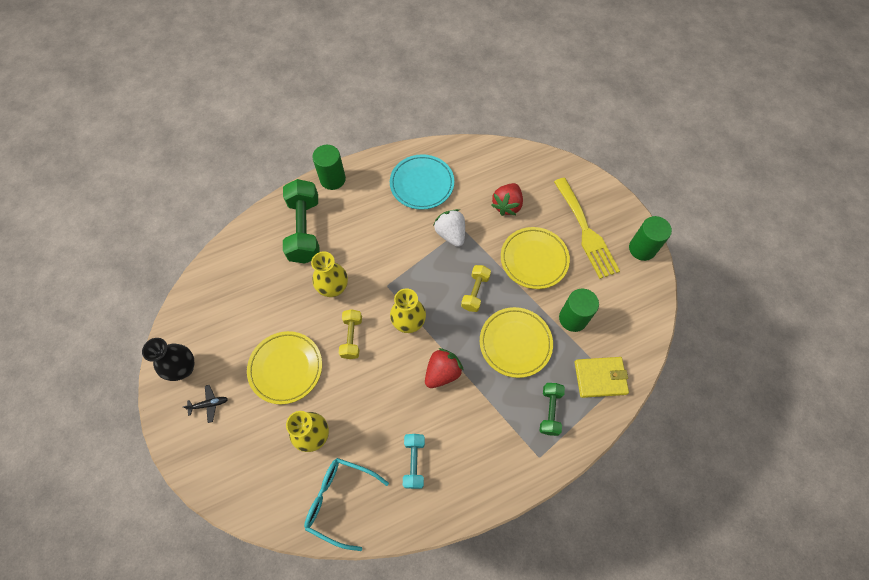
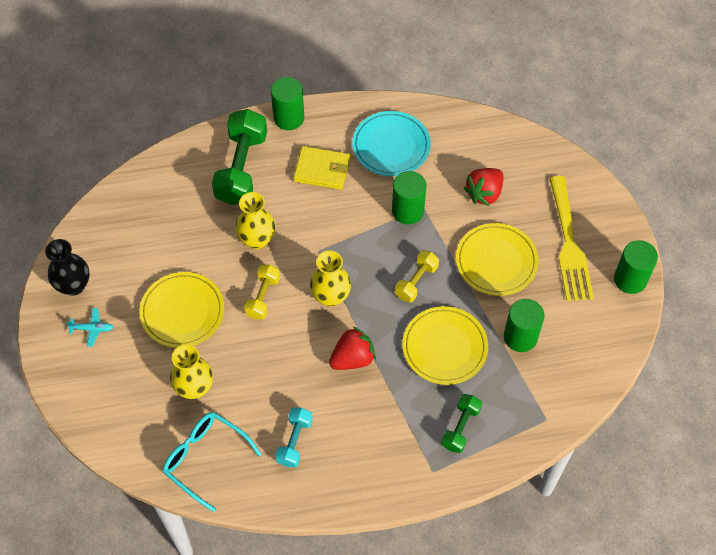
camera: 15 degrees right, 5 degrees down
black plane [183,385,228,423] -> turquoise plane [66,308,114,347]
white strawberry [434,209,465,247] -> green cylinder [392,171,427,224]
yellow wallet [574,357,629,398] -> yellow wallet moved to [293,146,350,190]

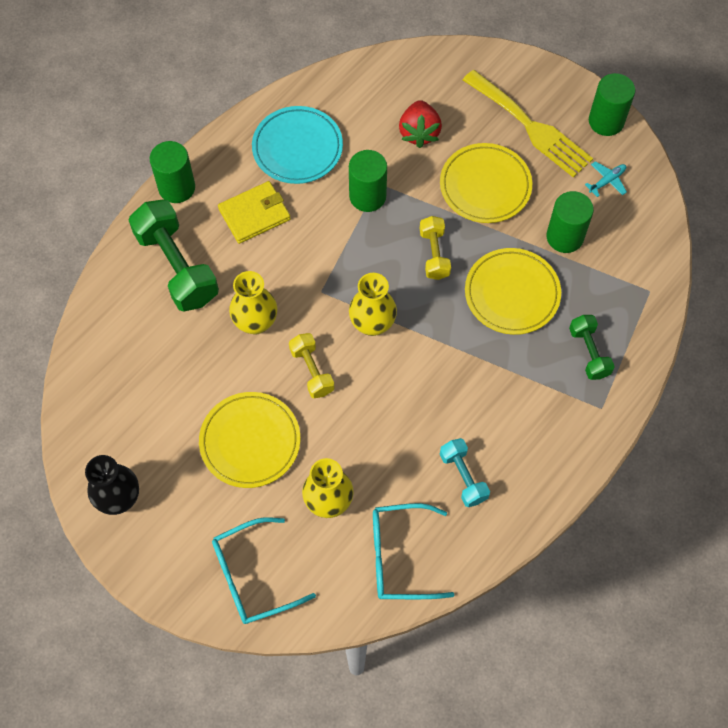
camera: 40 degrees left, 5 degrees up
turquoise plane [66,308,114,347] -> turquoise plane moved to [585,161,627,197]
red strawberry [329,327,376,370] -> none
none -> turquoise glasses [212,517,316,624]

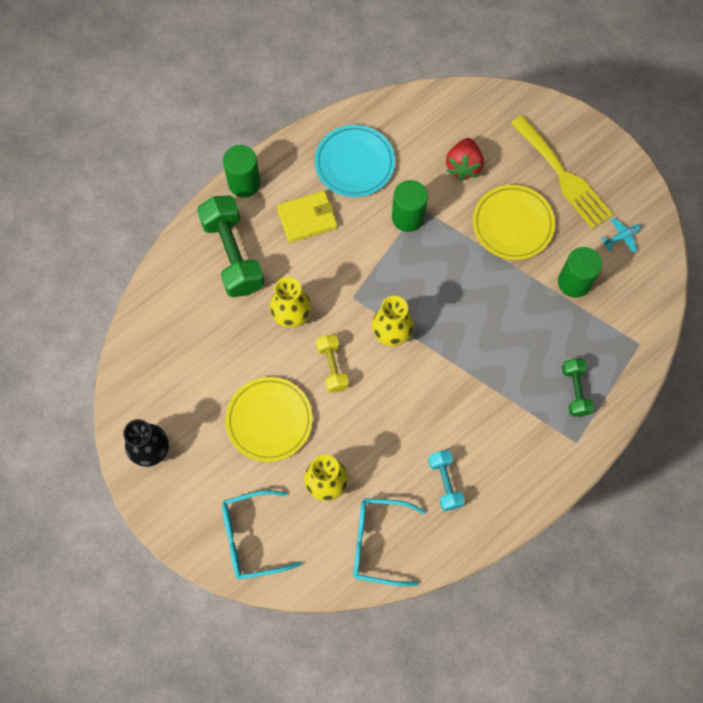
camera: 10 degrees right, 5 degrees up
yellow dumbbell [420,216,451,280] -> none
yellow plate [465,248,561,335] -> none
green cylinder [589,73,635,136] -> none

